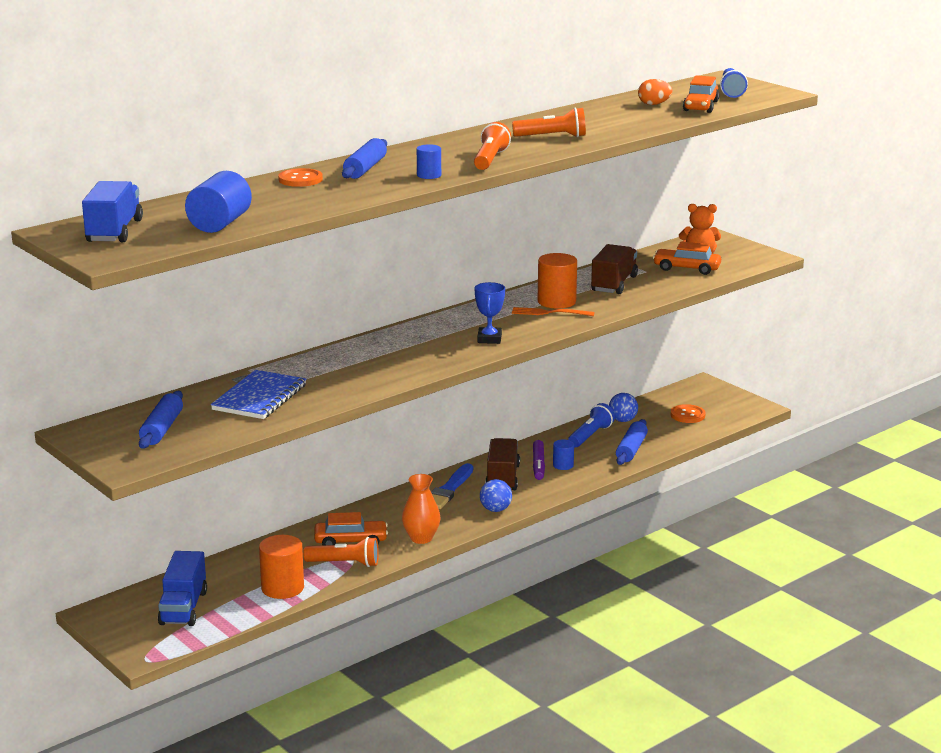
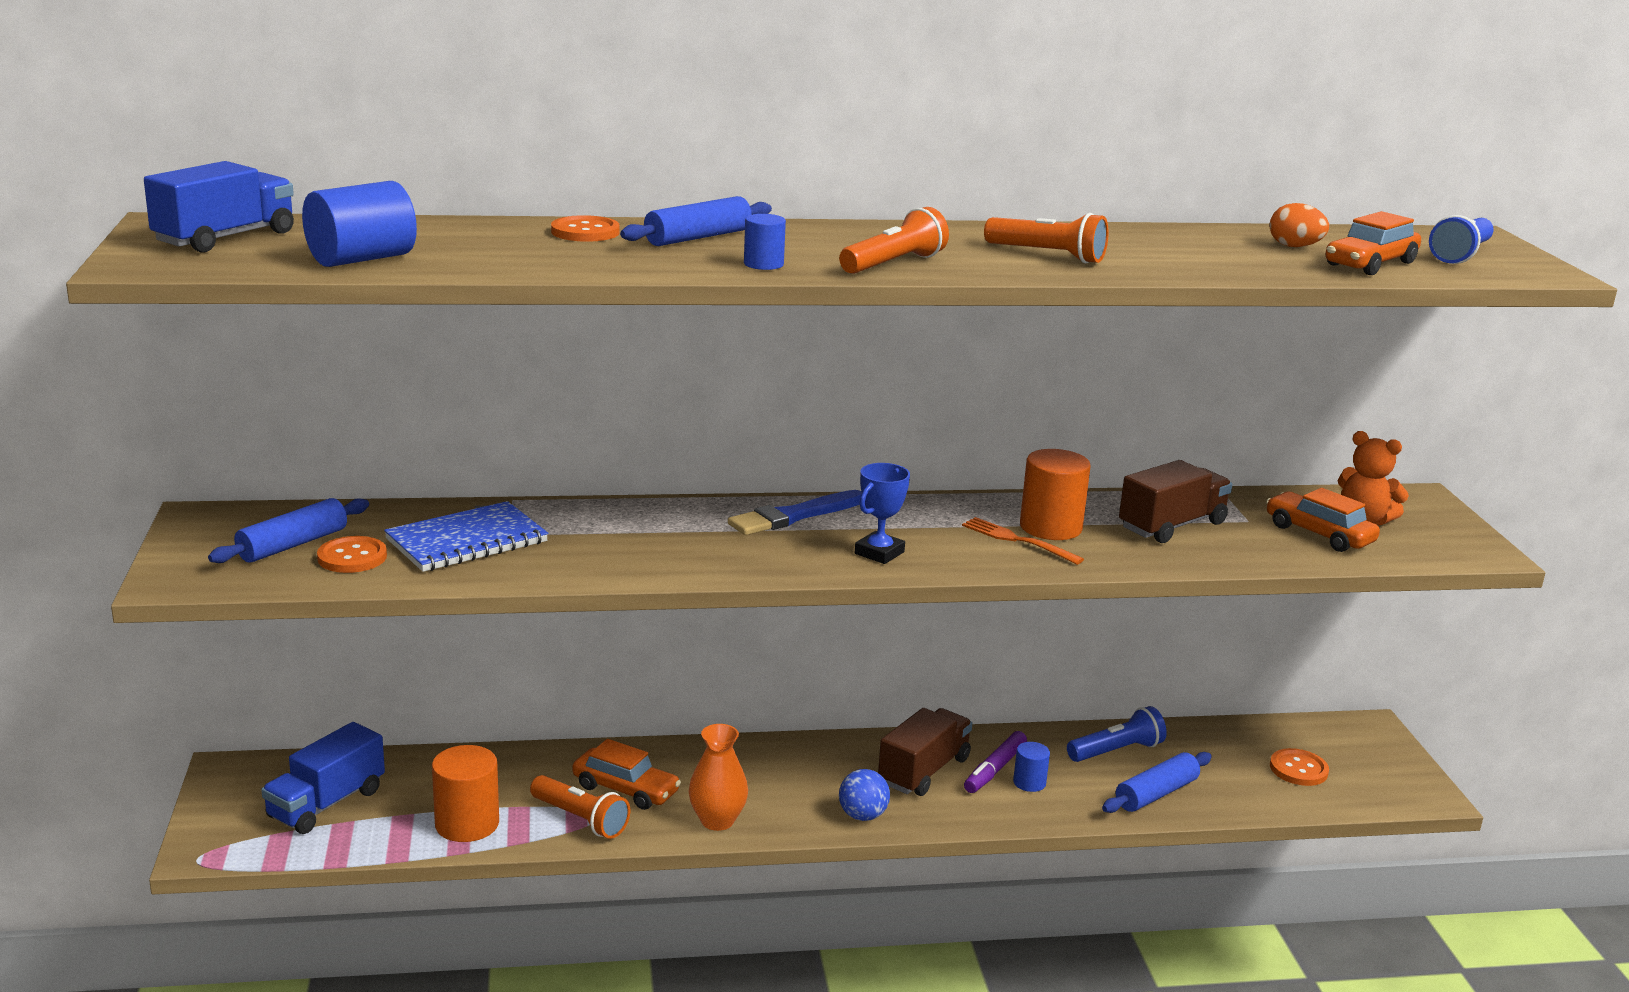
camera: 30 degrees right, 0 degrees up
blue brush [431,463,473,509] -> blue brush moved to [728,490,862,535]
blue ball [609,393,638,422] -> none
none -> orange button [317,536,387,573]

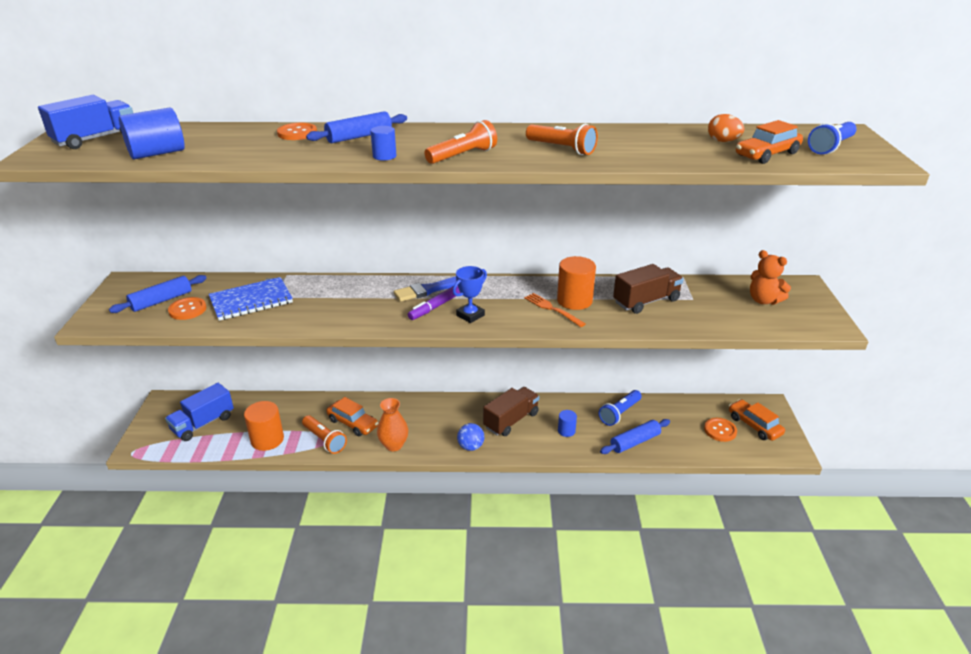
camera: 10 degrees right, 10 degrees up
purple marker [964,731,1027,793] -> purple marker moved to [408,285,460,320]
blue flashlight [1067,706,1167,762] -> blue flashlight turned 150 degrees clockwise [599,390,642,426]
orange car [1266,488,1380,552] -> orange car moved to [729,399,785,441]

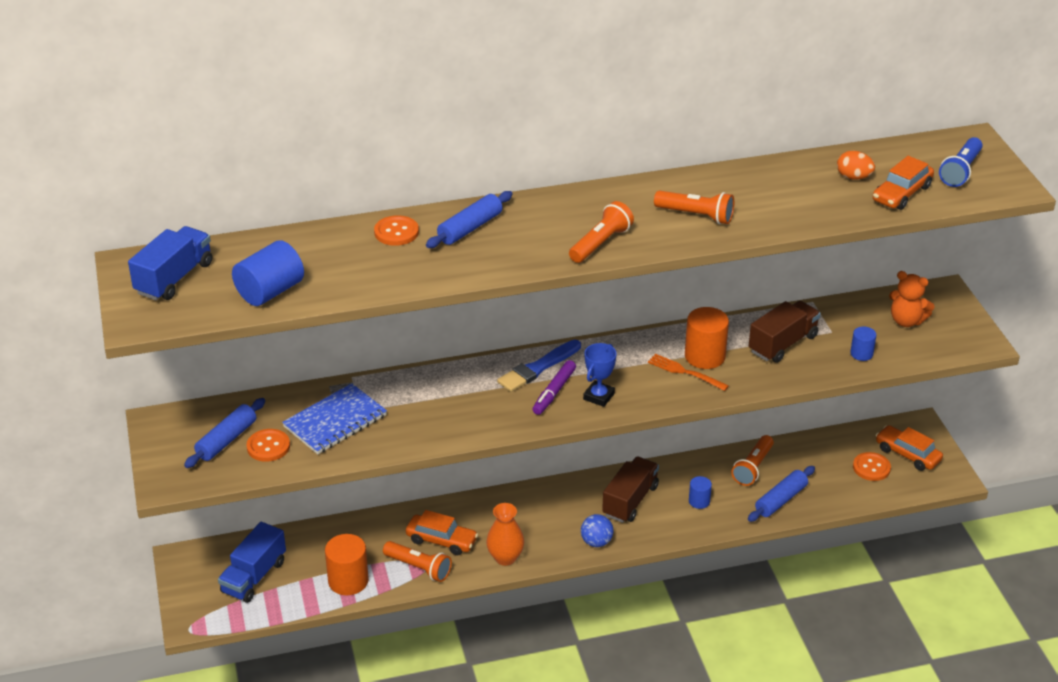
camera: 15 degrees left, 5 degrees up
blue cylinder [370,126,396,160] -> blue cylinder moved to [850,327,876,361]
blue flashlight [599,390,642,426] -> orange flashlight [731,435,774,486]

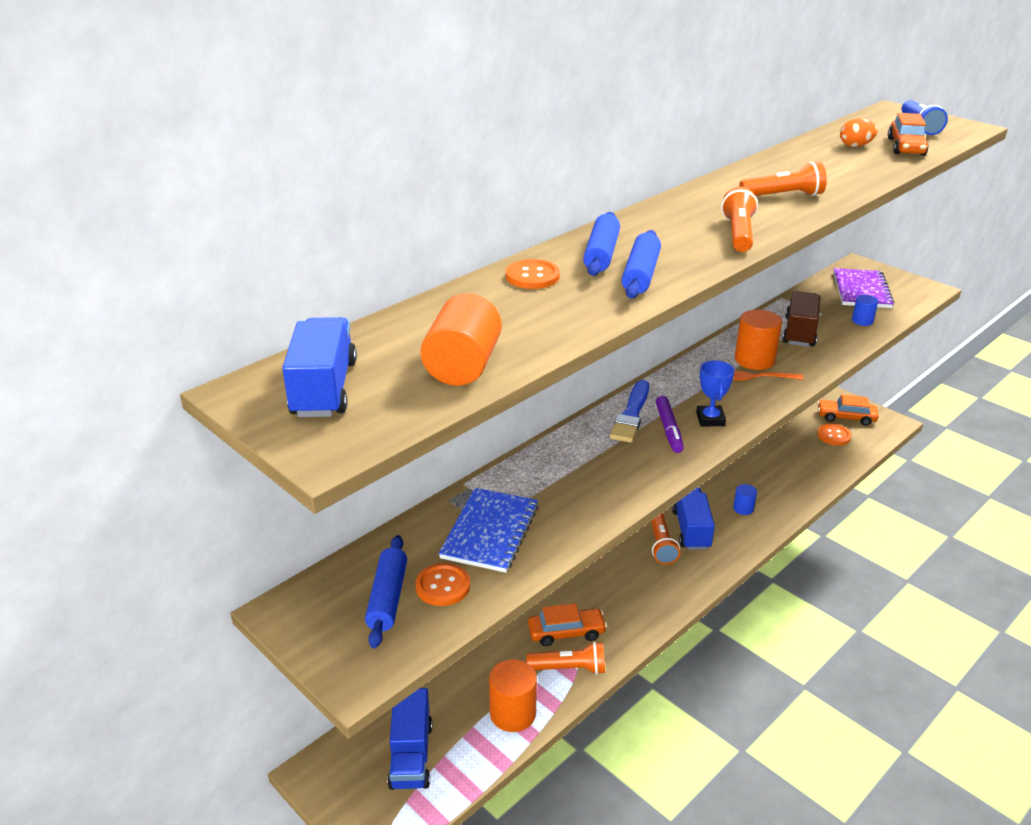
camera: 30 degrees left, 5 degrees down
blue cylinder [232,240,304,306] -> orange cylinder [421,293,502,386]
orange vase [486,503,524,566] -> none
blue ball [581,514,613,547] -> none
brown truck [602,456,659,523] -> blue truck [672,487,715,550]
orange flashlight [731,435,774,486] -> orange flashlight moved to [651,513,680,565]
blue rolling pin [748,466,815,522] -> blue rolling pin moved to [621,230,661,299]
orange teddy bear [889,271,935,327] -> purple notebook [833,268,894,308]

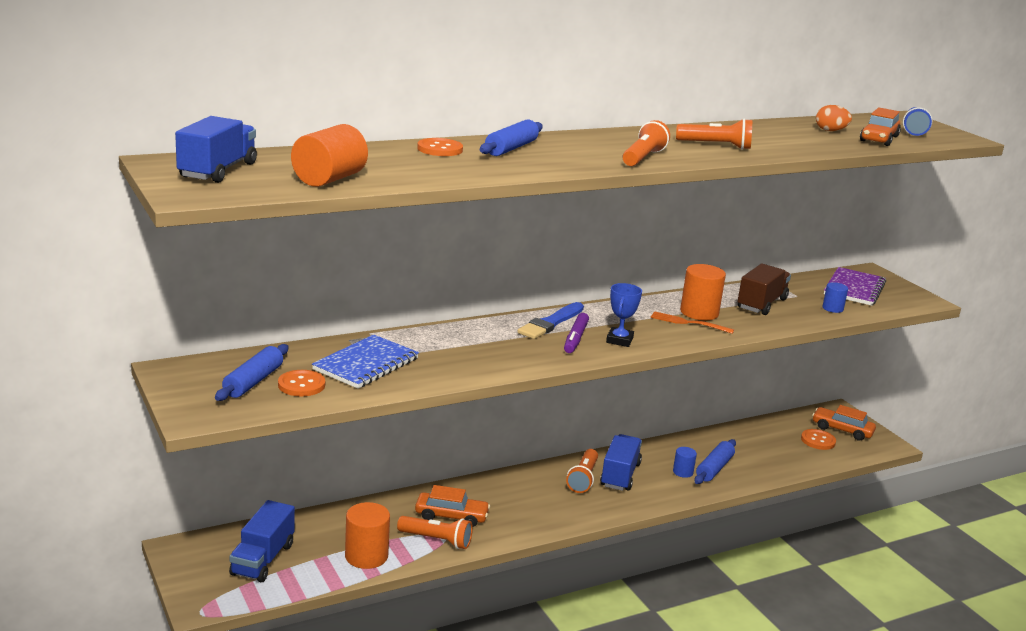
camera: 15 degrees right, 10 degrees down
blue rolling pin [621,230,661,299] -> blue rolling pin moved to [695,439,736,484]

